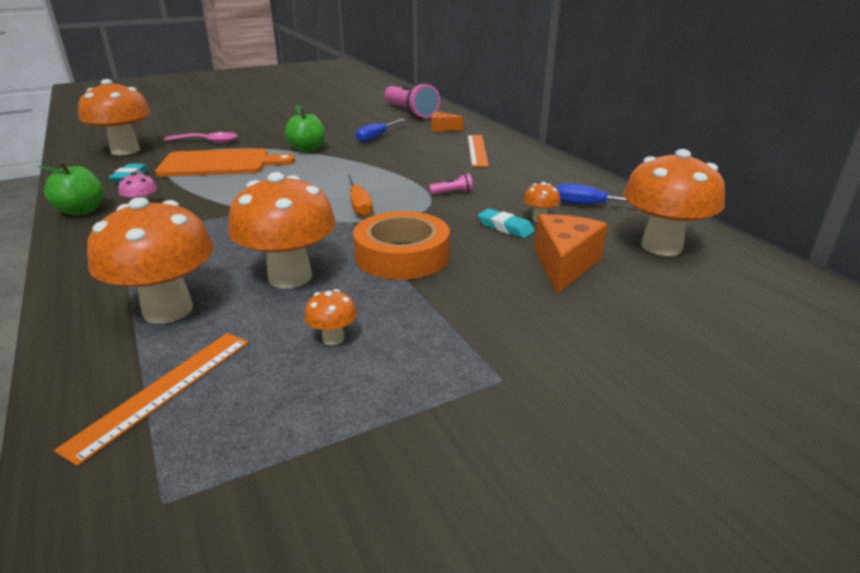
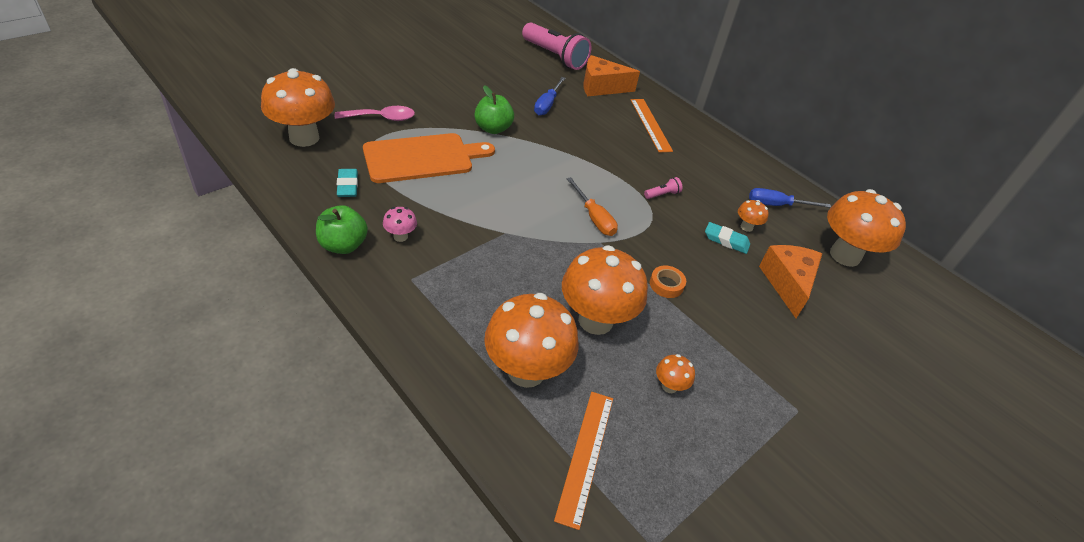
camera: 20 degrees left, 15 degrees up
orange tape [353,211,450,280] -> orange tape [650,265,686,298], size x0.45
orange cheese [431,111,463,132] -> orange cheese [583,55,640,96], size x1.70

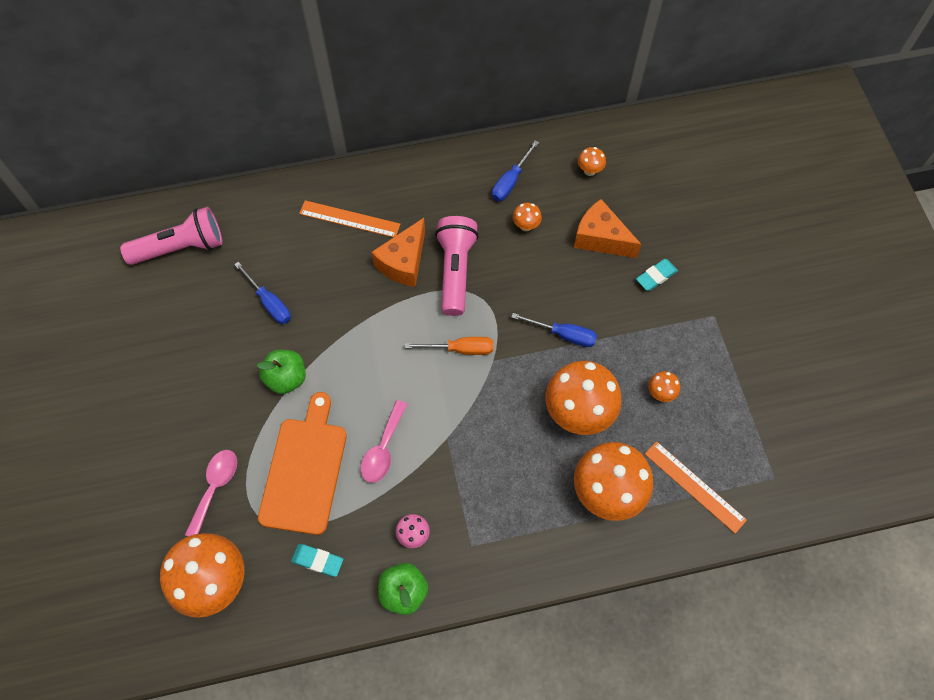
camera: 55 degrees left, 20 degrees up
orange cheese [583,55,640,96] -> orange cheese moved to [371,218,425,287]
pink flashlight [644,177,682,199] -> pink flashlight [435,216,479,316], size x2.48
orange tape [650,265,686,298] -> blue screwdriver [511,313,597,347]
turquoise eraser [705,222,750,254] -> turquoise eraser moved to [636,259,678,291]
orange mushroom [827,189,906,267] -> orange mushroom [578,147,606,176], size x0.43
none -> pink spoon [361,400,408,483]

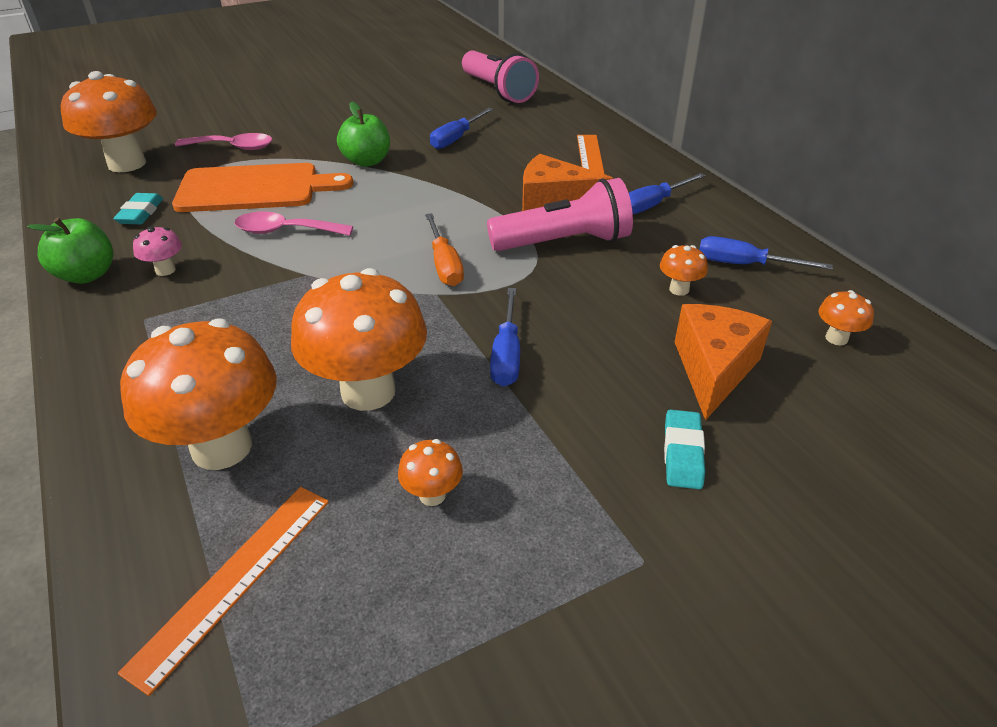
camera: 75 degrees right, 25 degrees down
turquoise eraser [636,259,678,291] -> turquoise eraser turned 60 degrees clockwise [664,410,705,489]
none -> blue screwdriver [629,173,706,214]

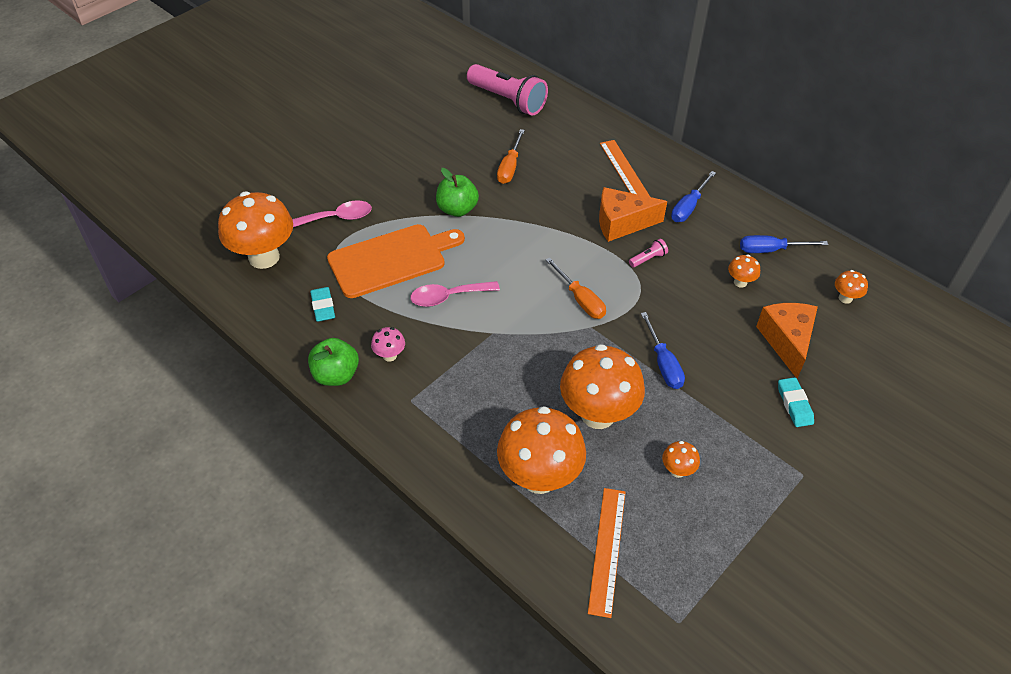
camera: 20 degrees left, 10 degrees up
blue screwdriver [430,108,493,149] -> orange screwdriver [497,129,525,184]
pink flashlight [487,178,633,251] -> pink flashlight [629,239,668,267], size x0.40

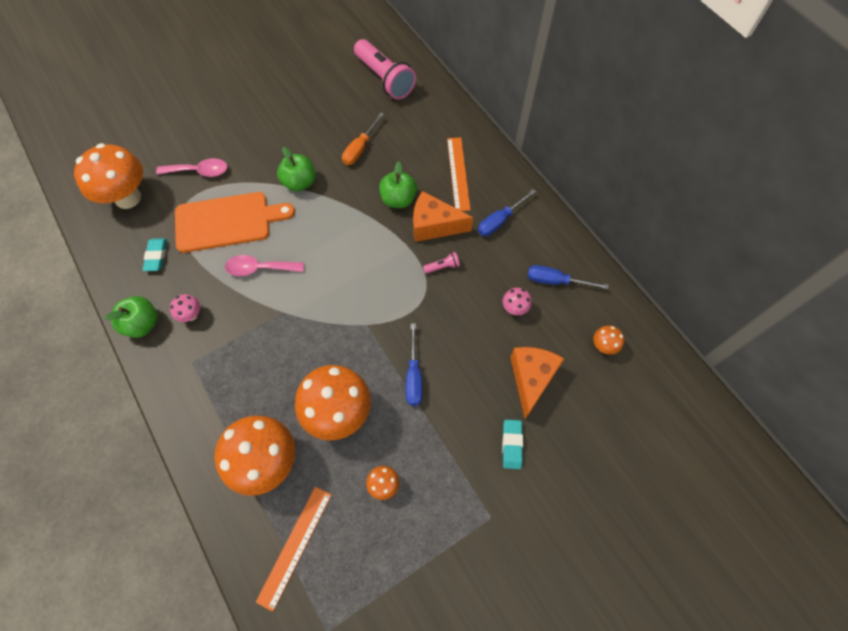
camera: 15 degrees right, 15 degrees up
orange screwdriver [546,257,606,319] -> none
orange mushroom [728,255,760,288] -> pink mushroom [503,288,532,315]
none -> green apple [379,162,417,208]

